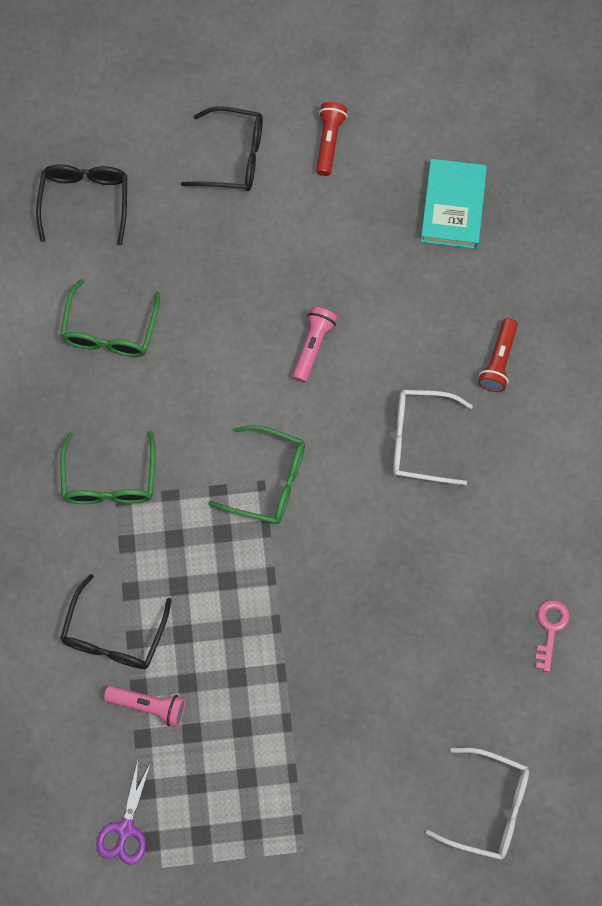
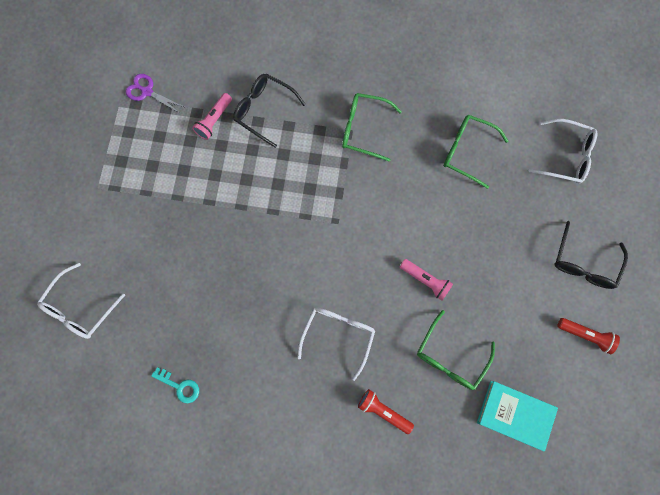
camera: 105 degrees right, 5 degrees up
black glasses [36,165,127,245] -> white glasses [529,119,597,184]
green glasses [208,425,305,524] -> green glasses moved to [417,310,495,390]
pink key [535,600,570,672] -> turquoise key [151,367,199,403]

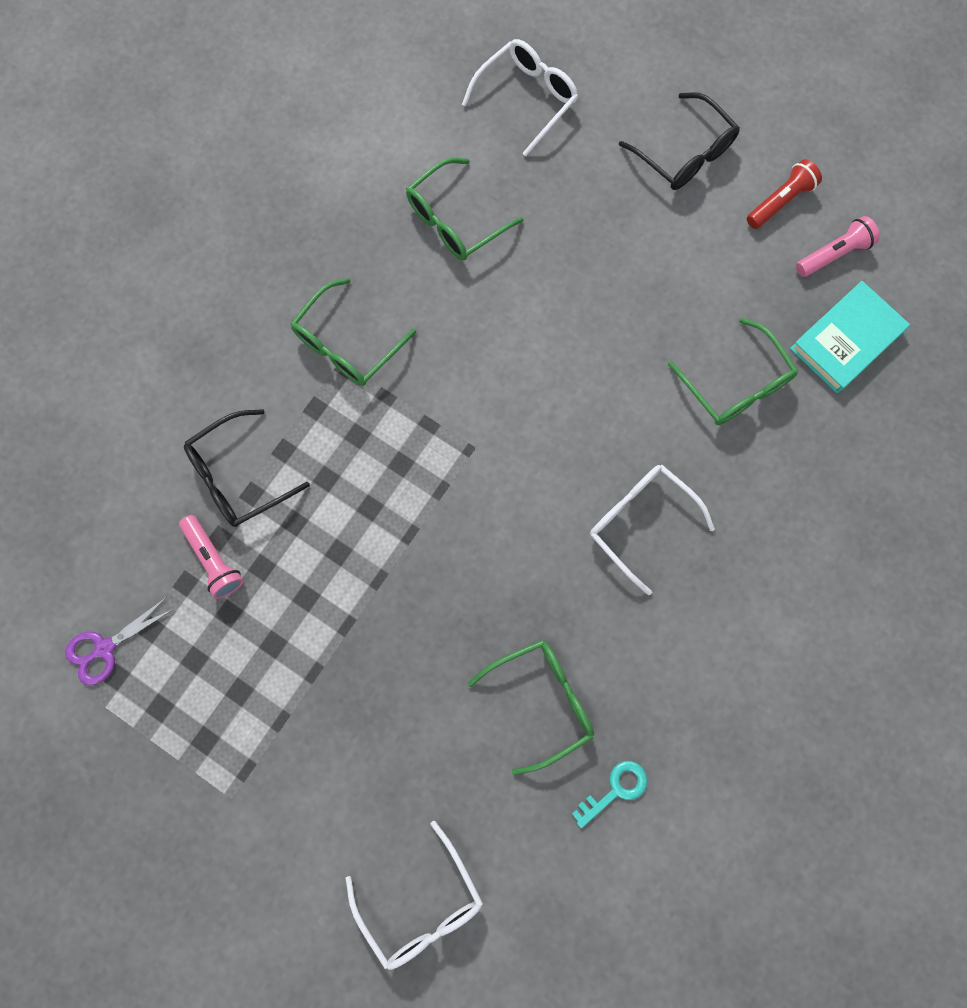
camera: 65 degrees left, 0 degrees up
red flashlight [358,389,414,434] -> none
pink flashlight [400,259,453,300] -> pink flashlight moved to [796,216,880,277]
none -> green glasses [467,640,594,775]

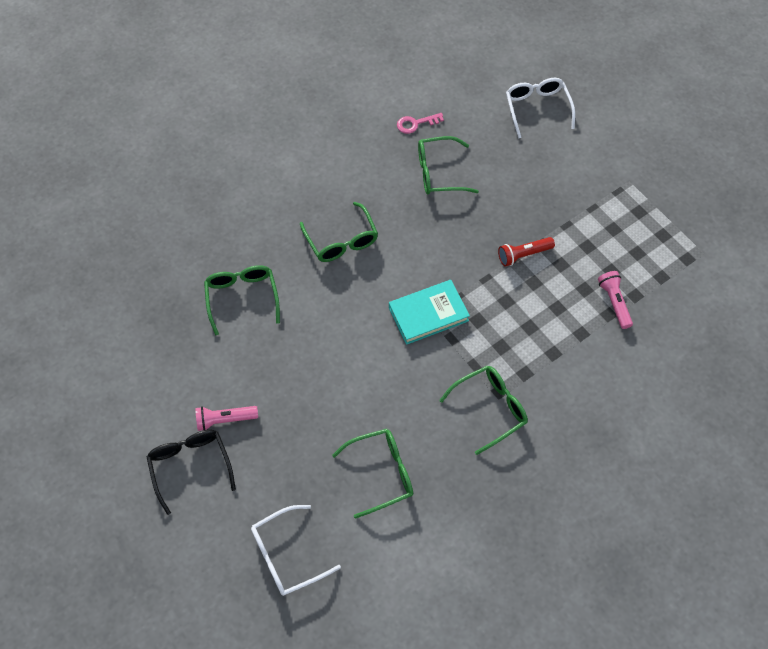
camera: 160 degrees left, 15 degrees down
purple scissors [65,597,174,686] -> none
black glasses [184,409,310,527] -> none
turquoise key [572,761,647,829] -> pink key [397,113,444,134]
white glasses [590,465,715,595] -> green glasses [300,202,378,262]
red flashlight [747,159,822,229] -> red flashlight moved to [498,237,555,267]
turquoise book [790,281,910,393] -> turquoise book moved to [389,280,470,345]
pink flashlight [796,216,880,277] -> pink flashlight moved to [195,406,258,431]

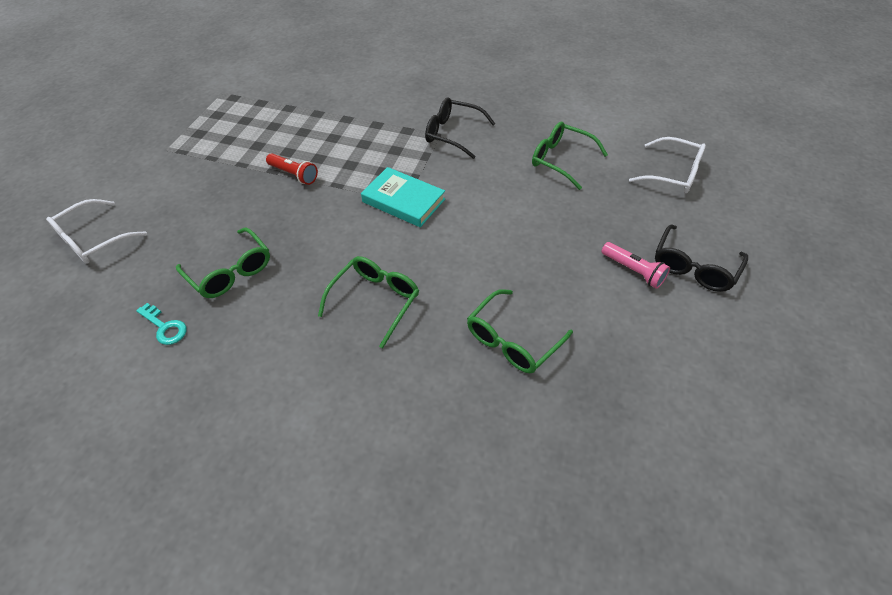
camera: 125 degrees left, 10 degrees down
pink key [397,113,444,134] -> turquoise key [136,303,187,345]
green glasses [439,366,528,455] -> black glasses [425,98,495,159]
pink flashlight [598,271,633,329] -> none

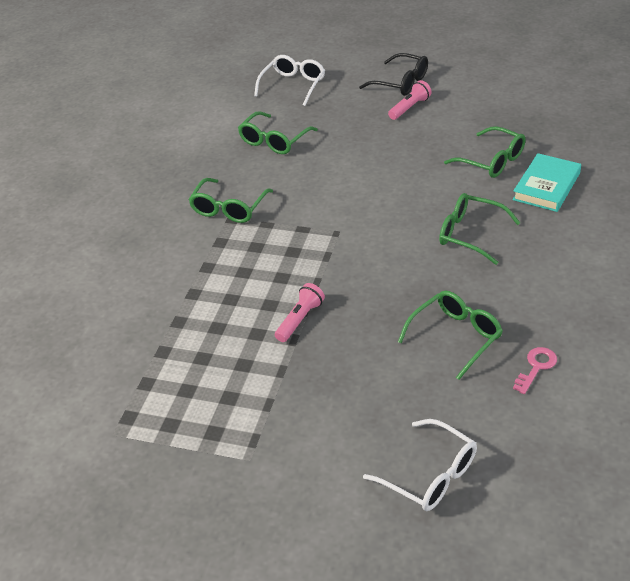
camera: 90 degrees left, 10 degrees down
turquoise key [136,303,187,345] -> pink key [513,347,557,394]
red flashlight [266,153,318,185] -> pink flashlight [275,283,325,342]
turquoise book [361,167,445,227] -> turquoise book moved to [513,153,581,212]
black glasses [425,98,495,159] -> green glasses [188,178,273,223]

